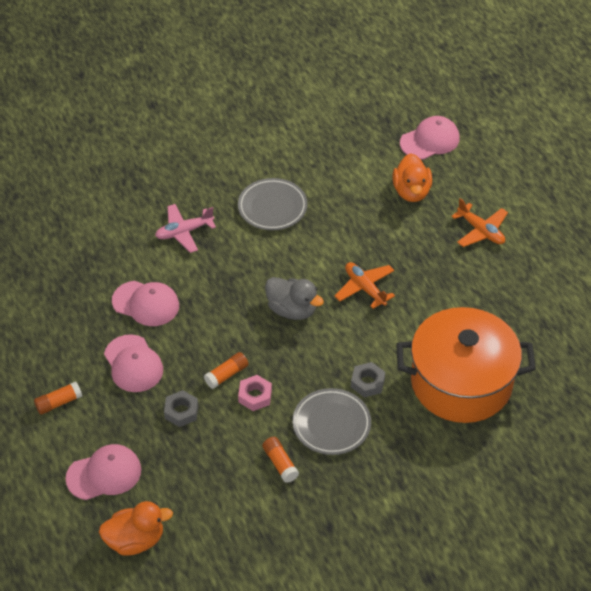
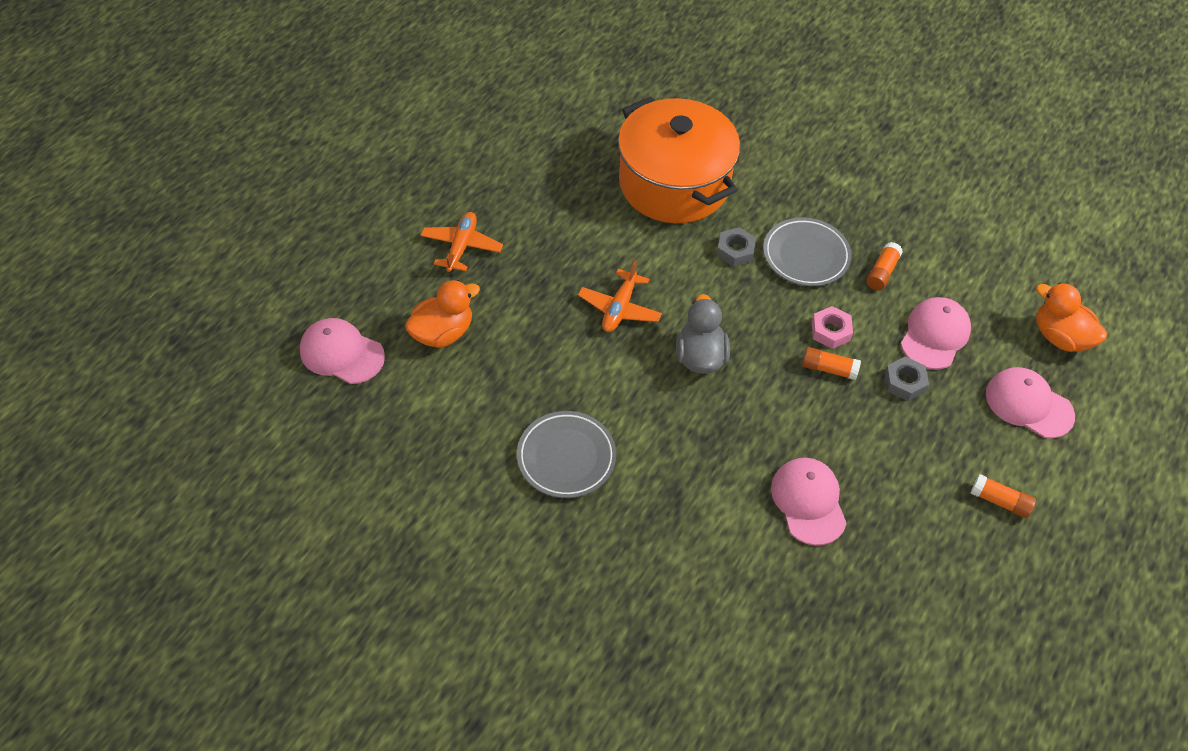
camera: 125 degrees left, 5 degrees up
pink cap [104,334,163,392] -> pink cap moved to [901,297,971,370]
pink plane [155,204,216,253] -> none

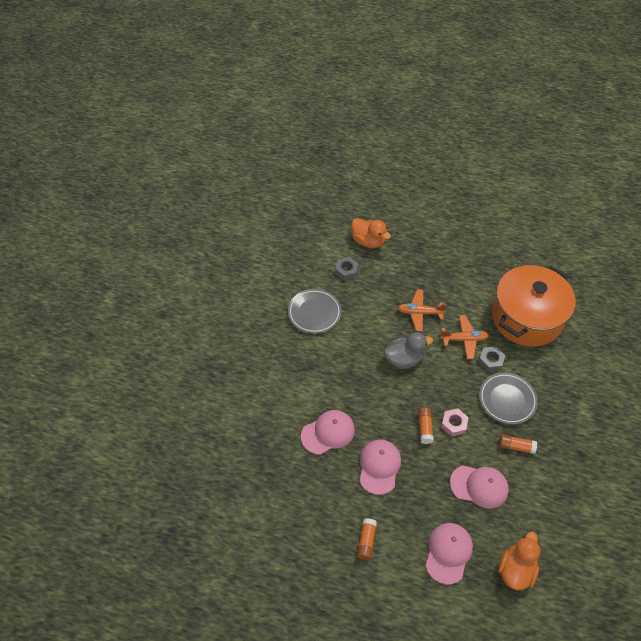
camera: 75 degrees right, 0 degrees up
pink cap [300,318,385,384] -> pink cap moved to [359,440,401,495]
orange plane [420,212,503,273] -> orange plane moved to [440,315,489,359]
grey nut [884,357,929,401] -> grey nut moved to [335,257,358,280]

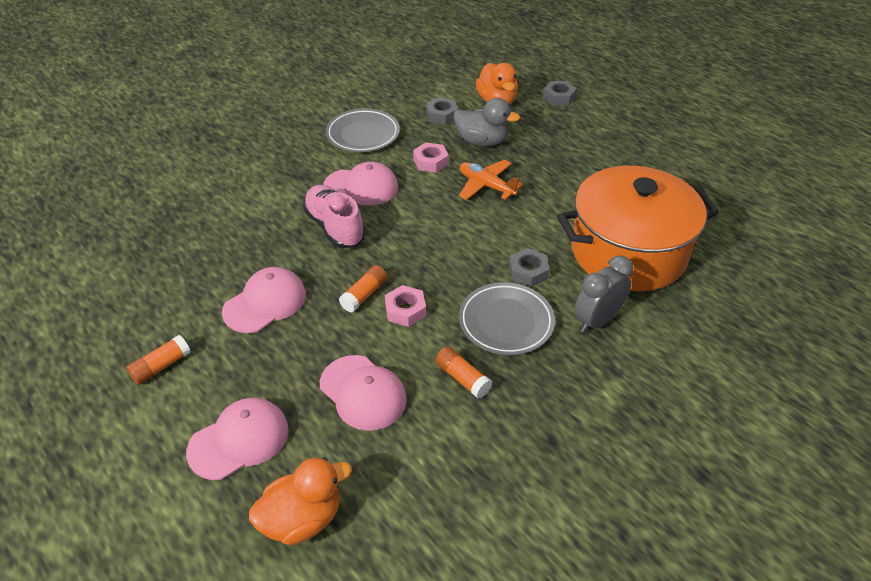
camera: 35 degrees right, 10 degrees down
pink cap [301,410,355,455] -> pink cap moved to [323,162,398,206]
grey duck [384,332,433,369] -> grey duck moved to [454,98,520,146]
orange plane [440,315,489,359] -> none
none -> pink shoe [303,185,365,248]
none -> pink nut [413,143,449,173]
none -> grey nut [543,81,577,106]
none -> grey clock [575,256,633,333]

